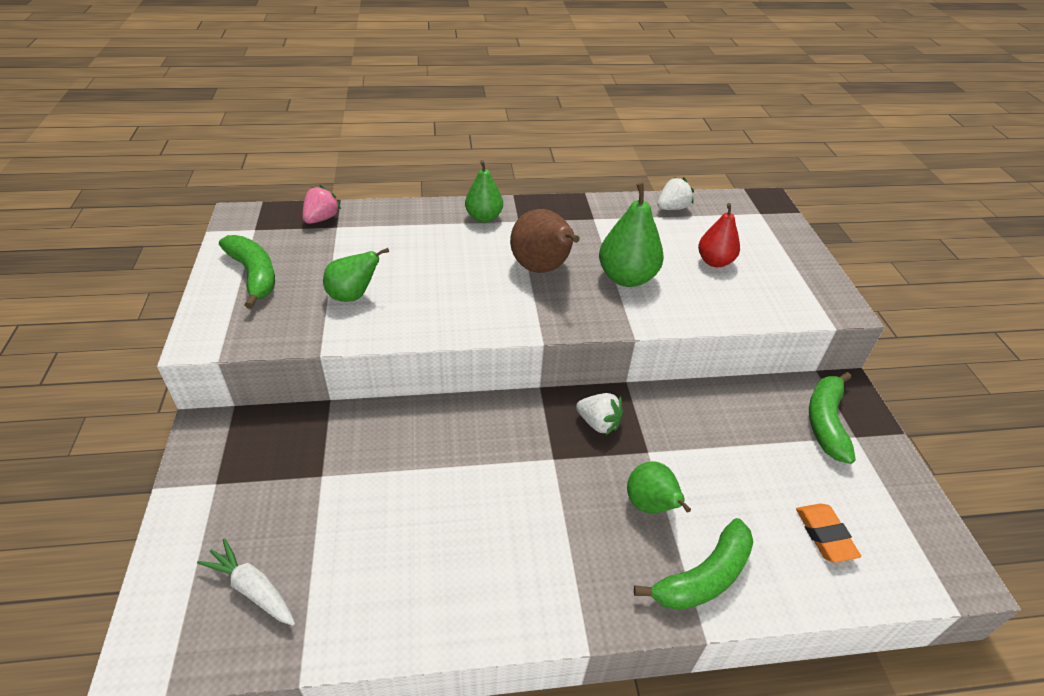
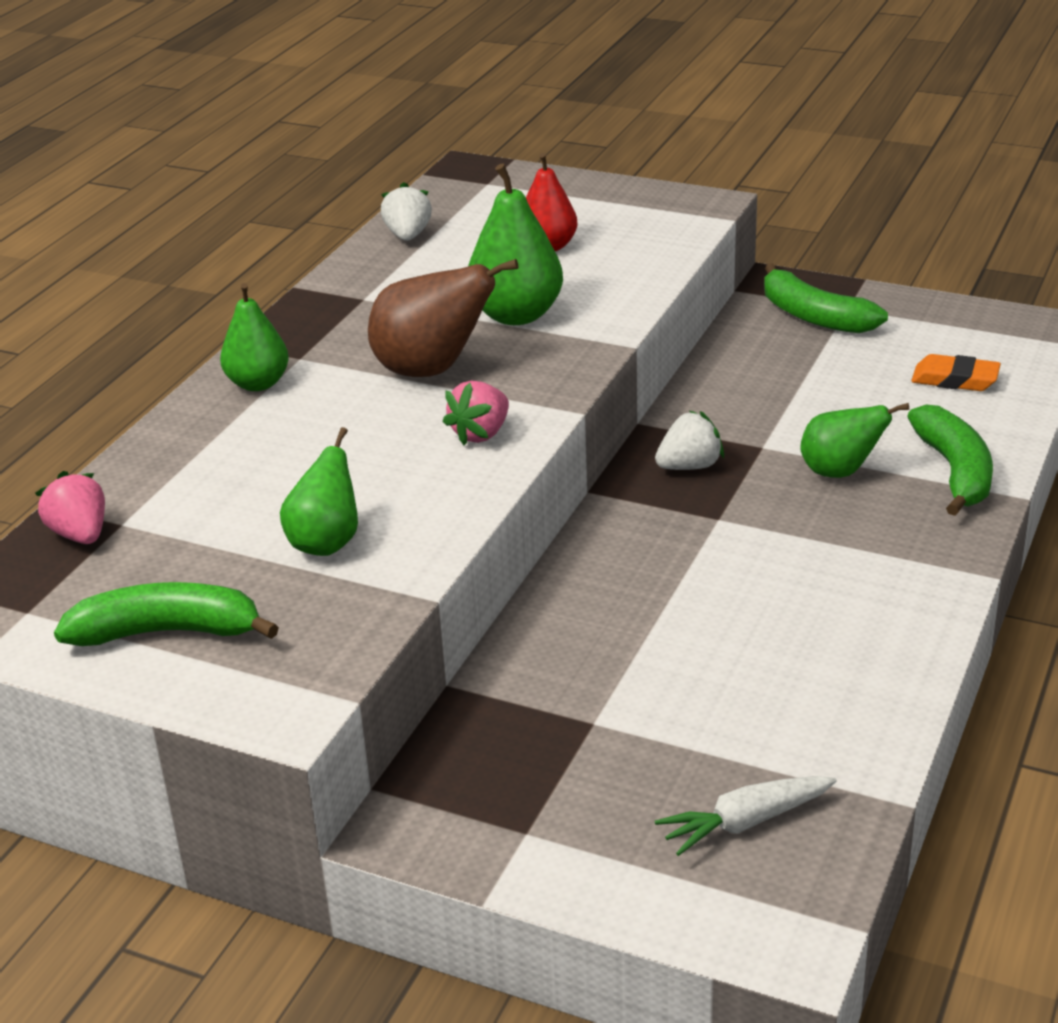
camera: 55 degrees left, 10 degrees down
none -> pink strawberry [443,381,509,445]

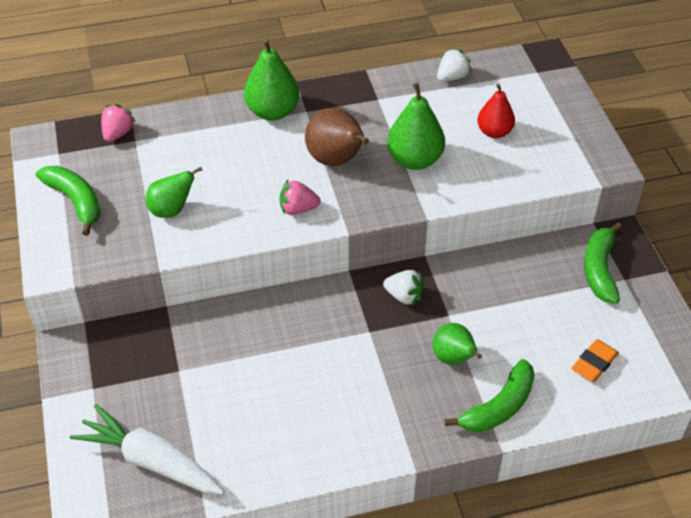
camera: 50 degrees right, 15 degrees up
green pear [220,283,289,391] -> green pear [244,38,300,121], size x1.50
white carrot [655,776,837,856] -> white carrot [70,404,224,495], size x1.71
orange eraser [911,354,1001,391] -> orange eraser turned 60 degrees clockwise [571,339,619,382]

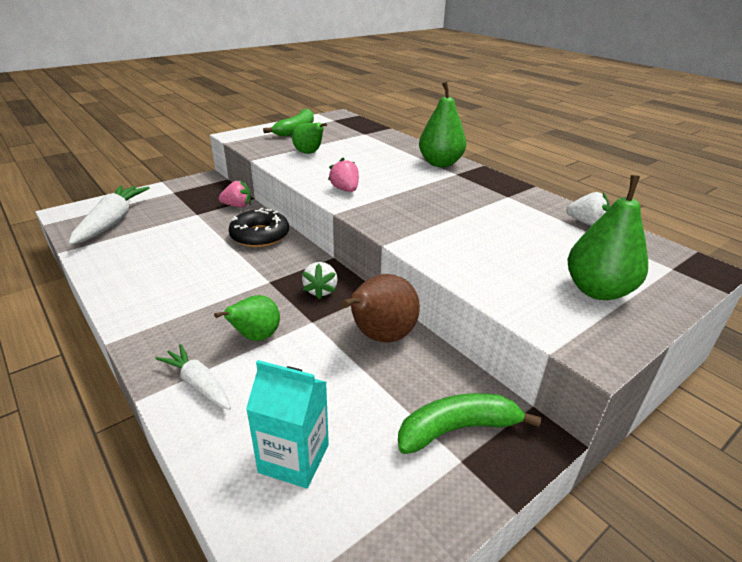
camera: 65 degrees right, 15 degrees down
pink strawberry [101,104,136,142] -> pink strawberry moved to [219,180,251,207]
brown pear [305,108,369,166] -> brown pear moved to [342,274,420,343]
green pear [387,83,445,170] -> green pear moved to [567,175,648,300]
green banana [445,359,535,432] -> white carrot [155,344,231,410]
red pear [477,84,515,138] -> none
orange eraser [571,339,619,382] -> turquoise carton [246,360,329,488]
none -> black donut [228,208,289,247]

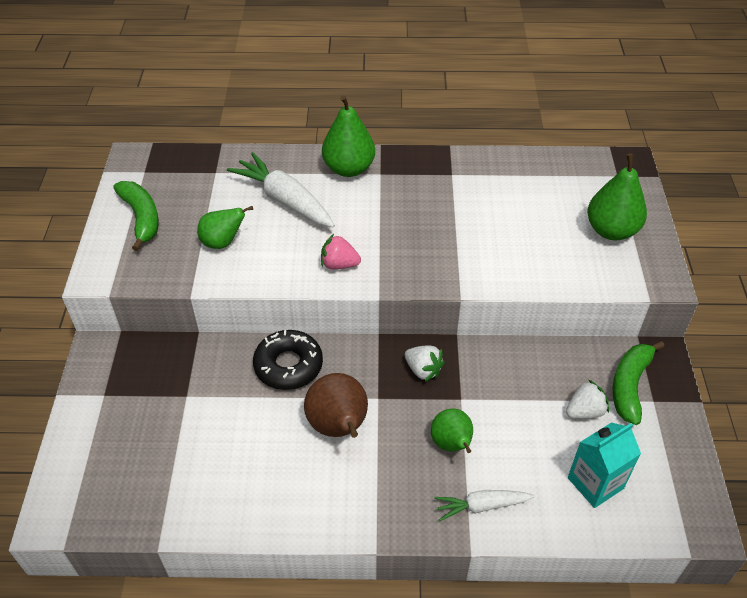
camera: 50 degrees left, 15 degrees up
white carrot [68,185,150,245] -> white carrot moved to [227,152,335,227]
pink strawberry [219,180,251,207] -> none
brown pear [342,274,420,343] -> brown pear moved to [304,373,368,438]
white strawberry [566,192,610,226] -> white strawberry moved to [566,379,609,419]

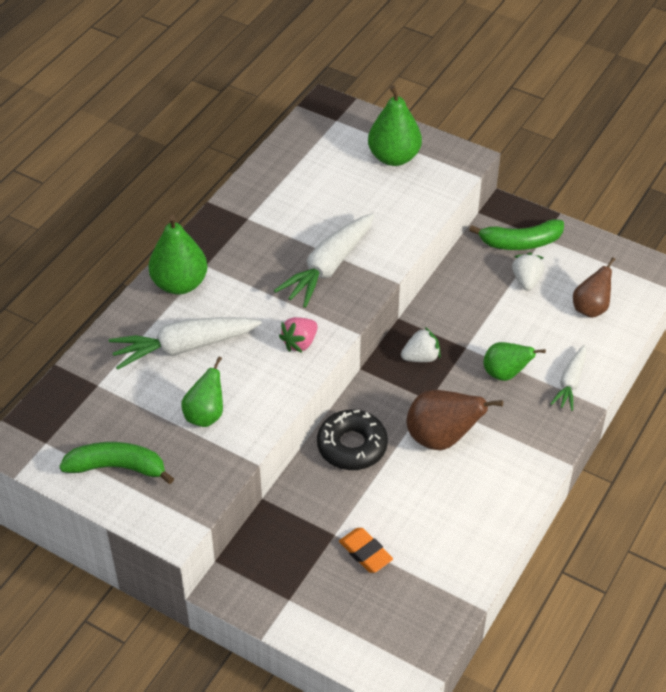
camera: 60 degrees left, 0 degrees up
turquoise carton [568,423,641,508] -> brown pear [573,257,615,318]
green banana [613,341,664,425] -> green banana turned 60 degrees counterclockwise [469,219,564,250]
none -> white carrot [274,213,374,308]
none -> orange eraser [339,528,393,573]

